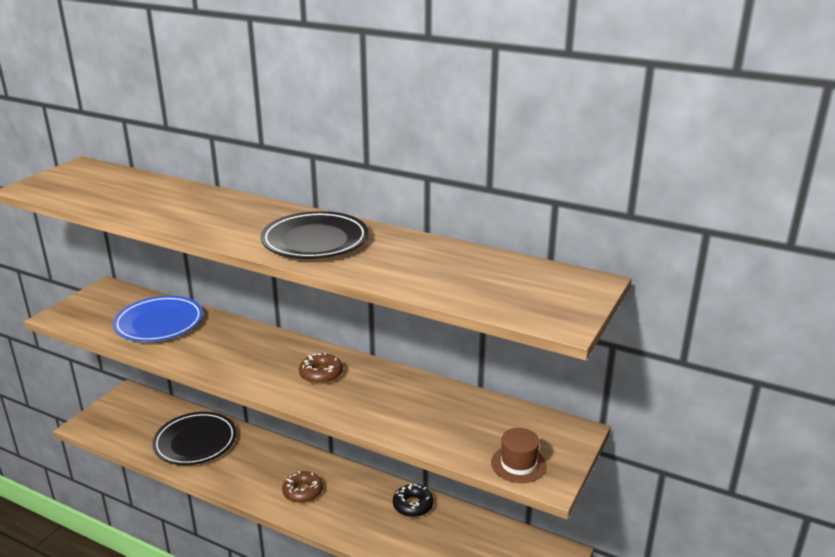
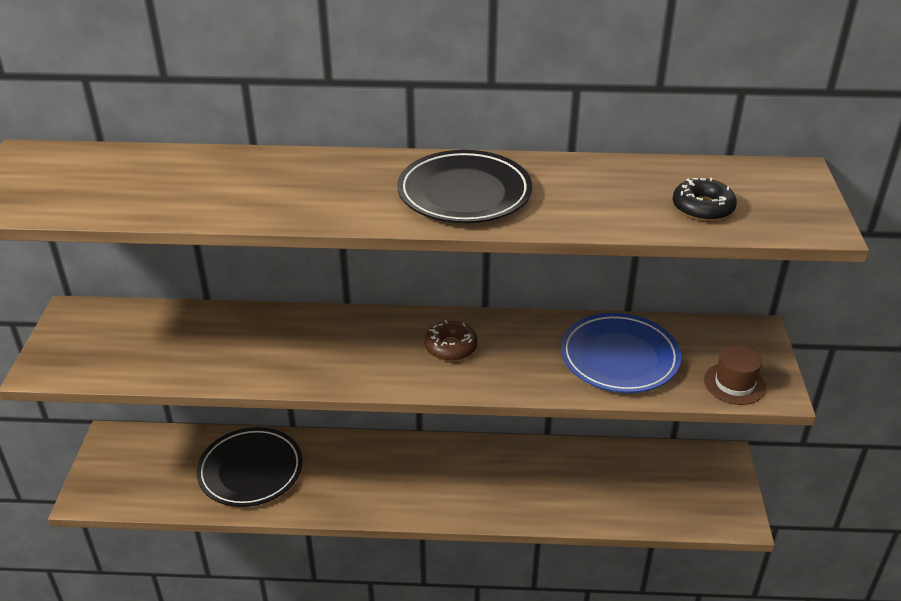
camera: 25 degrees left, 10 degrees up
blue plate [113,296,203,342] -> blue plate moved to [561,313,681,393]
brown donut [282,471,323,503] -> none
black donut [393,483,434,517] -> black donut moved to [673,178,737,221]

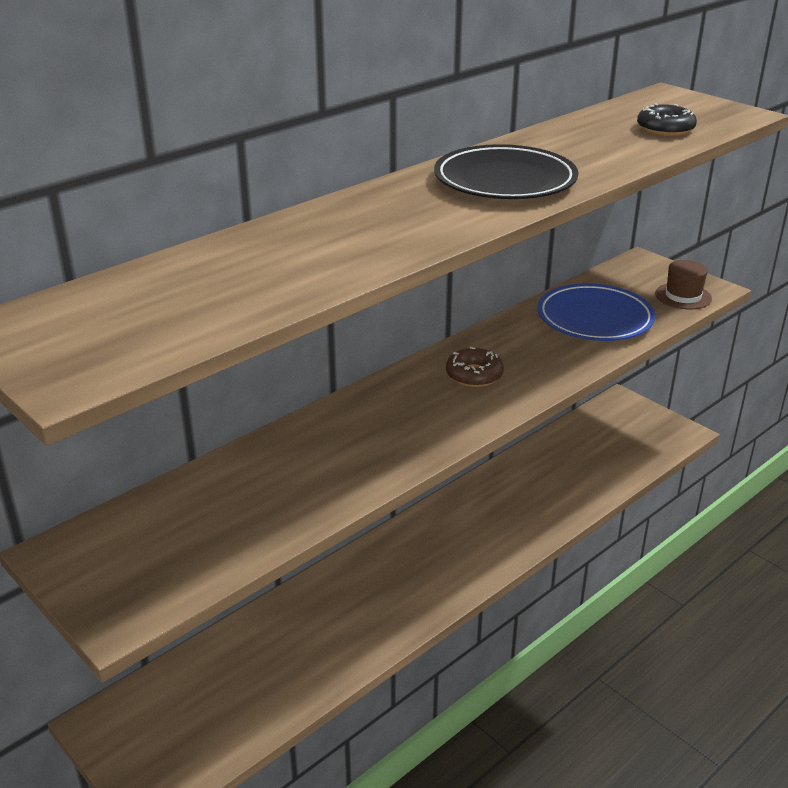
camera: 45 degrees left, 5 degrees down
black plate [196,427,303,507] -> none

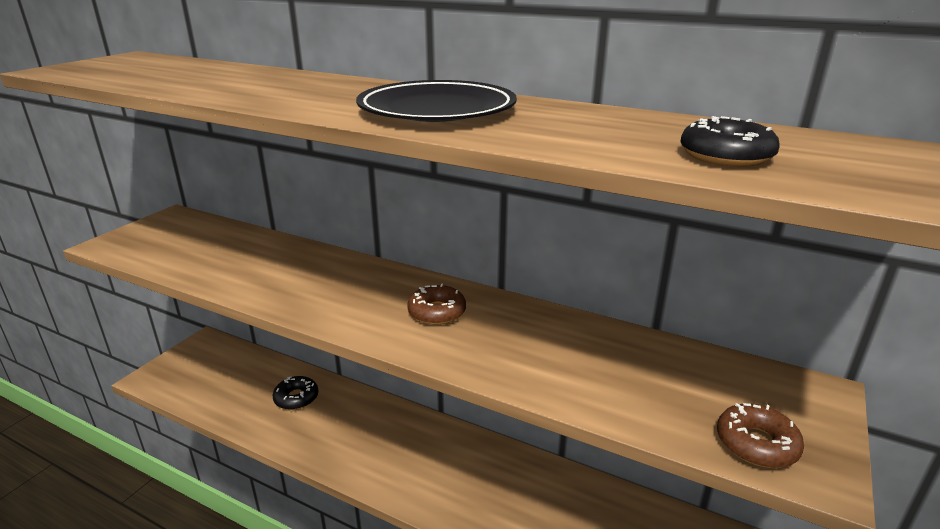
camera: 70 degrees right, 5 degrees down
blue plate [537,283,655,341] -> none
brown hat [655,260,712,309] -> brown donut [717,403,804,468]
none -> black donut [273,376,318,410]

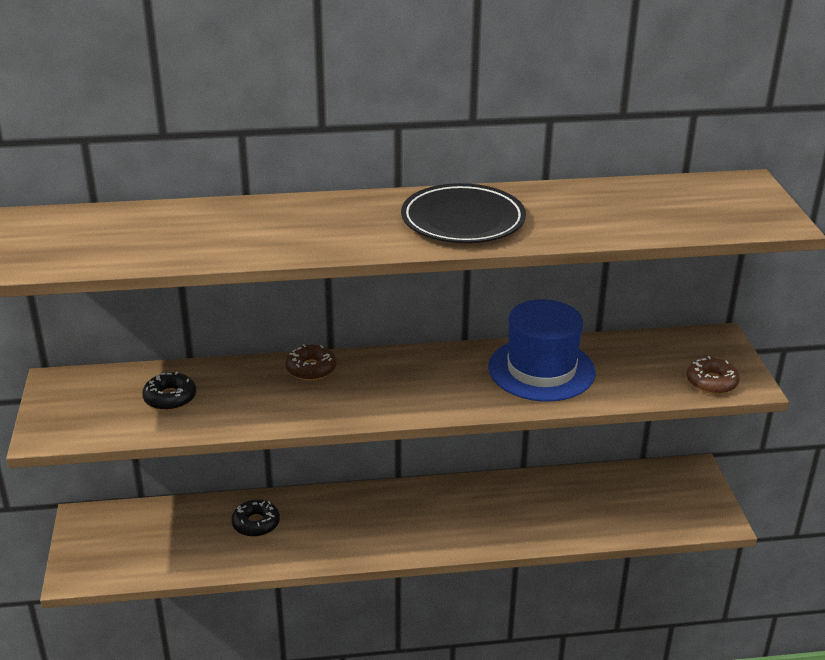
camera: 35 degrees left, 5 degrees up
brown donut [407,283,466,325] -> brown donut moved to [285,344,337,381]
black donut [680,116,780,167] -> black donut moved to [142,371,196,411]
none -> blue hat [488,299,596,402]

